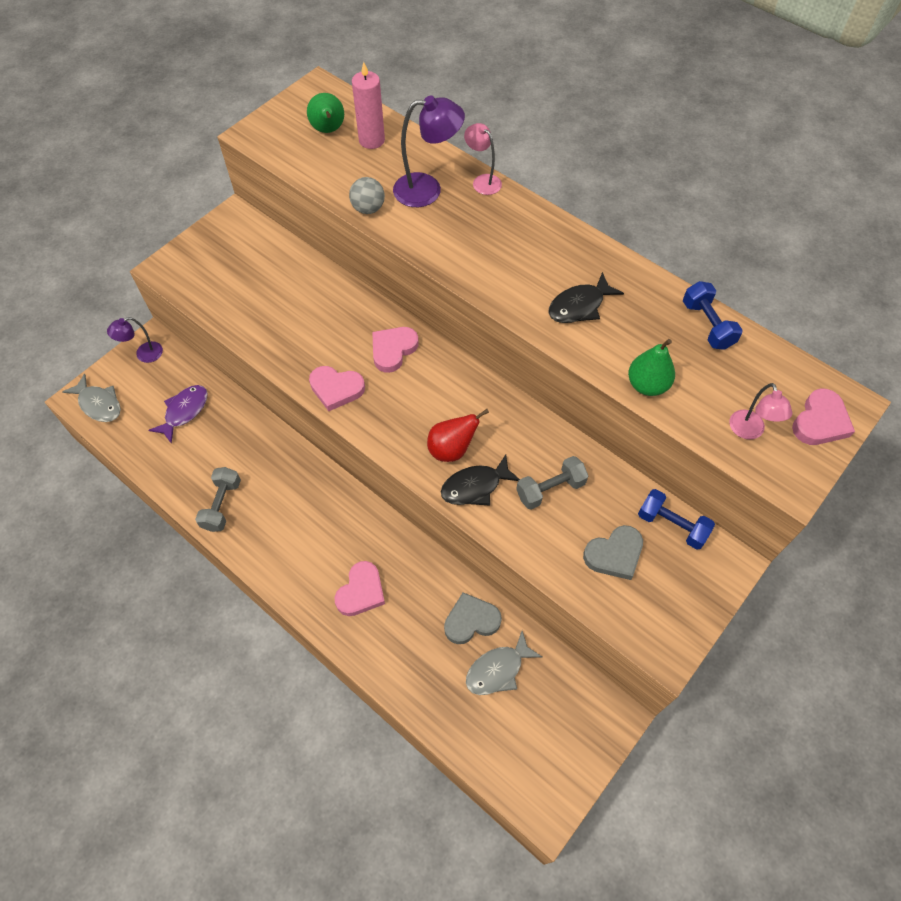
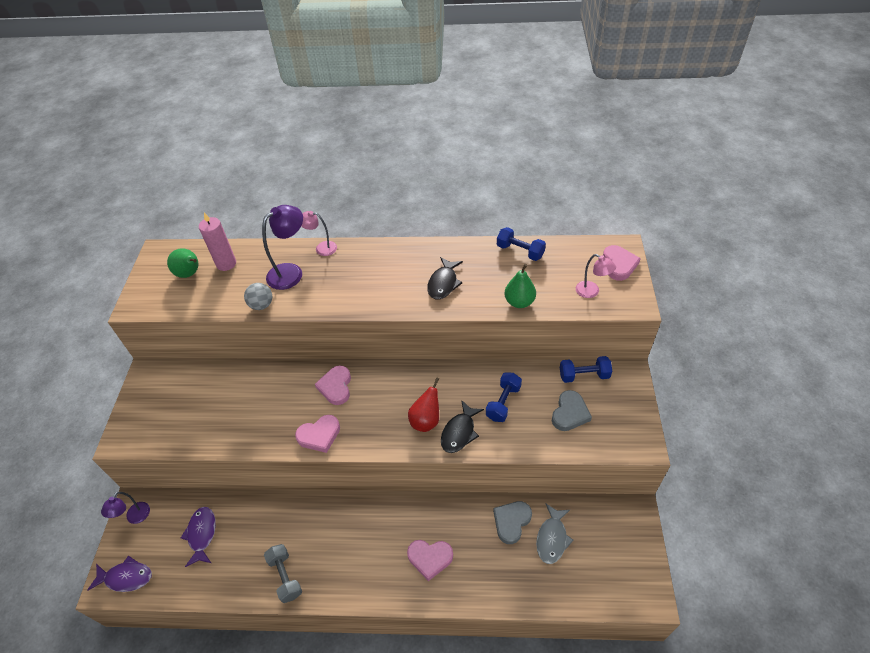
camera: 35 degrees left, 10 degrees down
grey fish [62,374,121,422] -> purple fish [87,555,152,592]
pink heart [334,561,385,616] -> pink heart turned 105 degrees clockwise [407,540,453,581]
grey dumbbell [516,456,588,509] -> blue dumbbell [486,373,522,422]

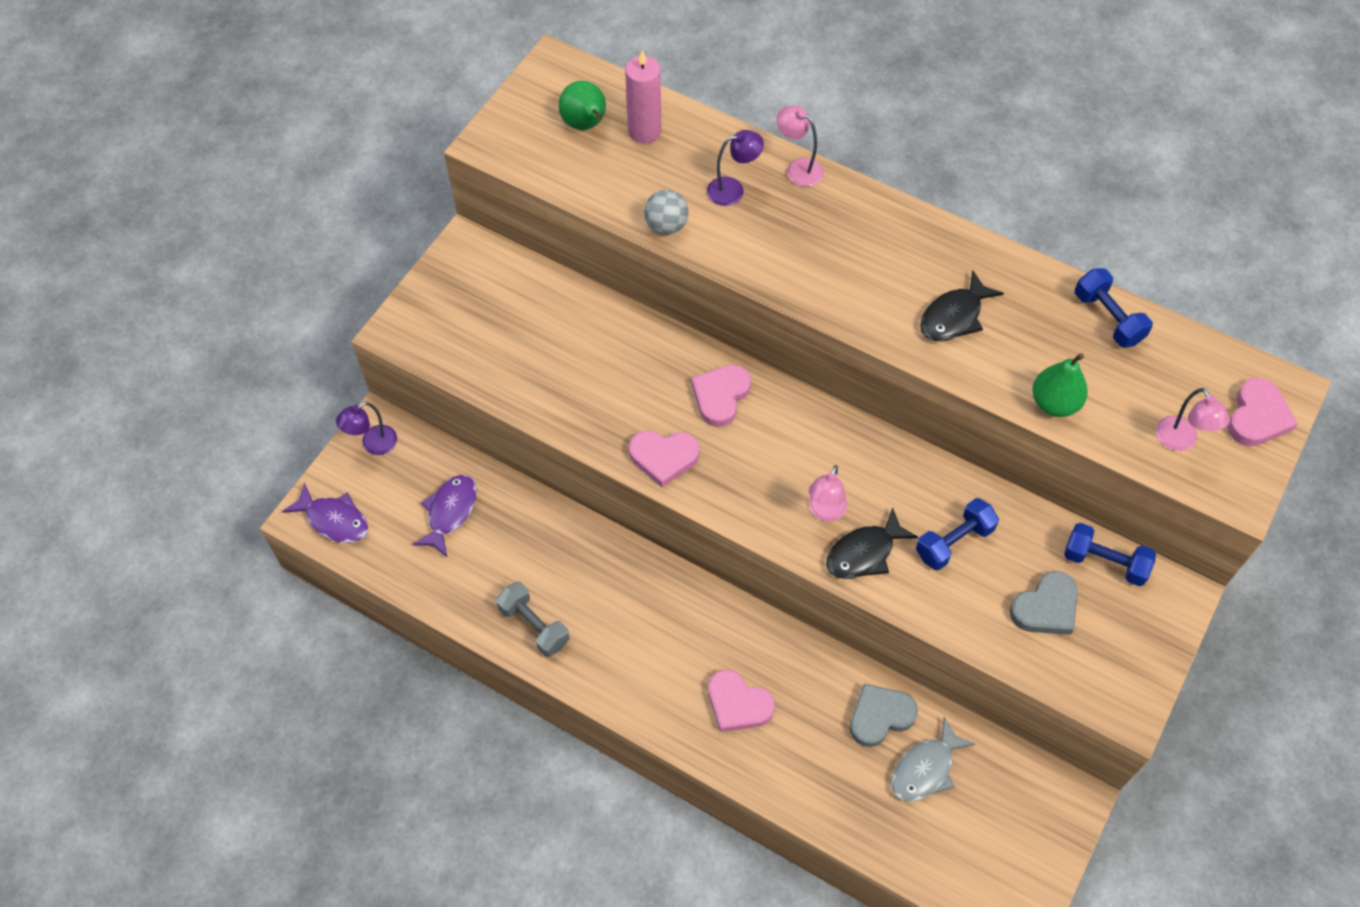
camera: 25 degrees right, 10 degrees up
purple lamp [262,205,303,290] -> purple lamp [707,130,764,206], size x0.61
grey dumbbell [264,544,302,603] -> grey dumbbell turned 45 degrees counterclockwise [496,581,570,657]
red pear [408,377,439,432] -> pink lamp [809,465,847,521]

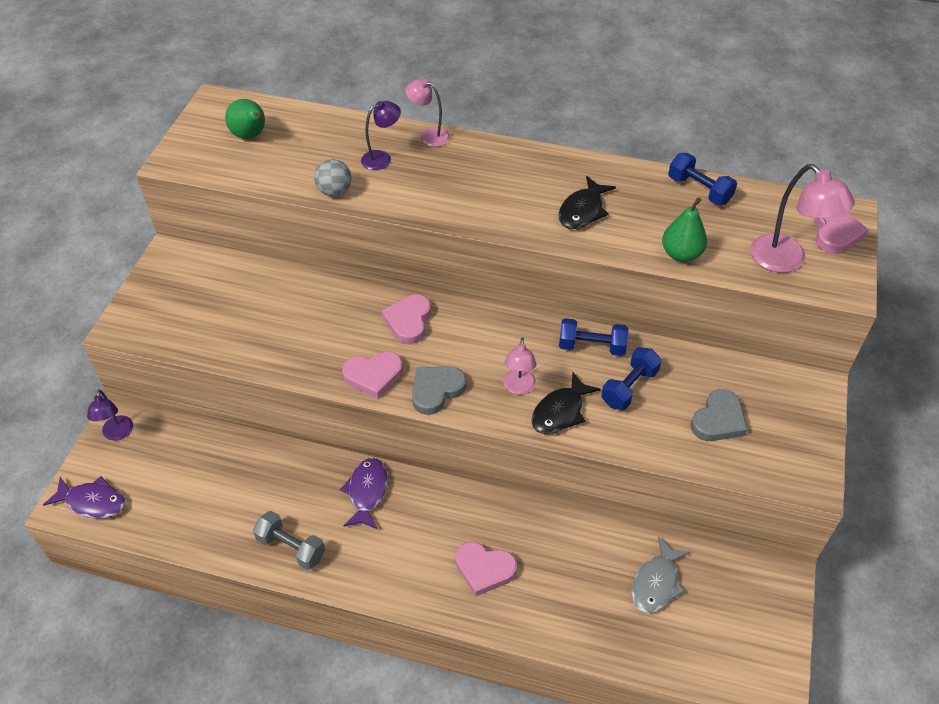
camera: 15 degrees left, 10 degrees down
purple lamp [336,402,397,455] -> purple lamp turned 45 degrees counterclockwise [87,389,133,441]
purple fish [412,475,477,557] -> purple fish moved to [340,458,388,530]
pink candle [625,50,661,144] -> none
grey heart [850,684,918,747] -> grey heart moved to [412,367,466,415]
blue dumbbell [1064,523,1156,586] -> blue dumbbell moved to [559,318,629,356]
pink lamp [1156,388,1230,451] -> pink lamp [750,164,855,273], size x1.64

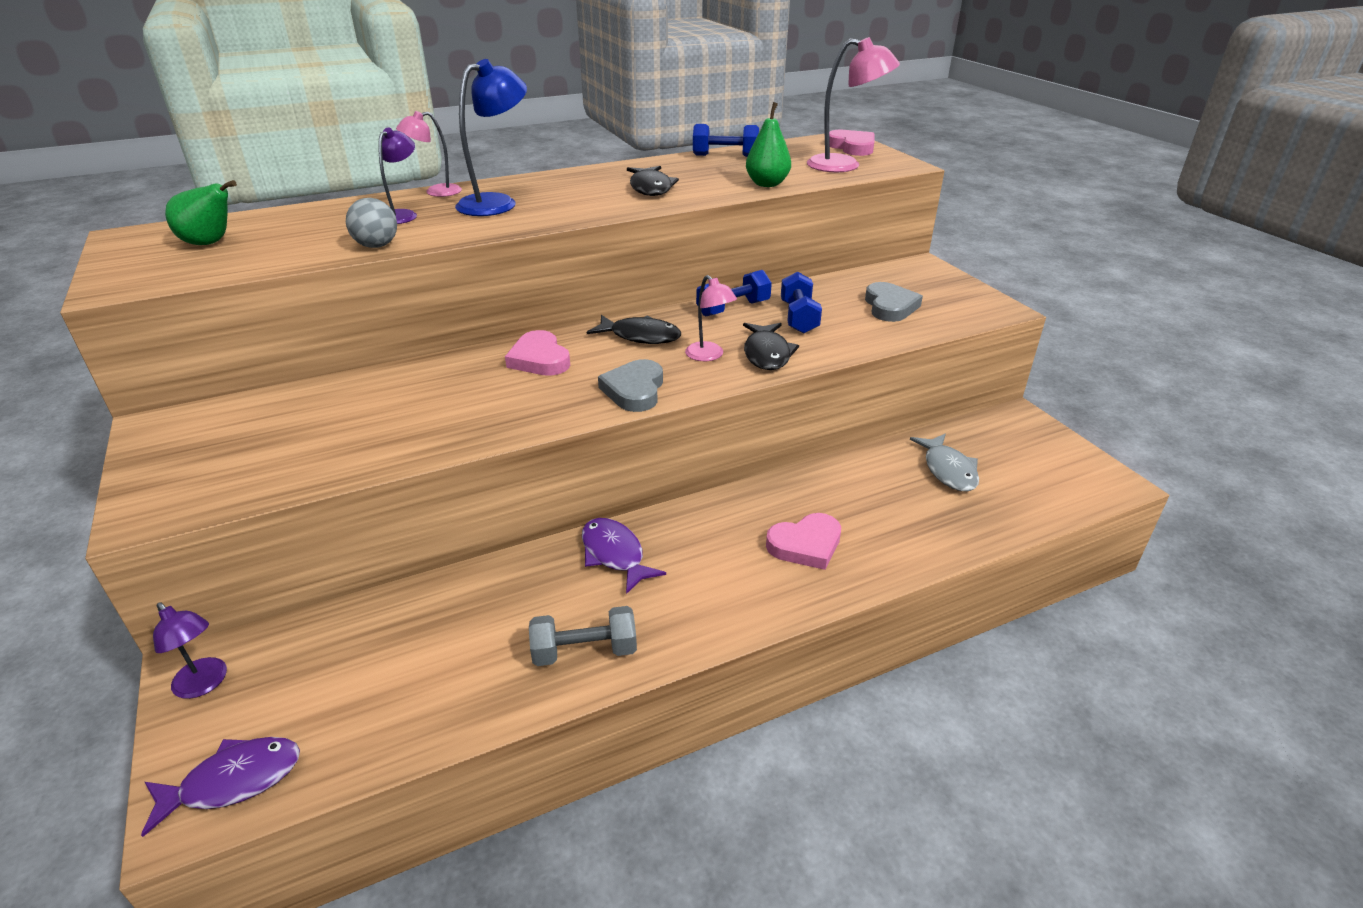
camera: 40 degrees left, 15 degrees down
pink heart [342,352,403,399] -> none
none -> blue lamp [455,59,527,216]
none -> black fish [587,315,681,344]

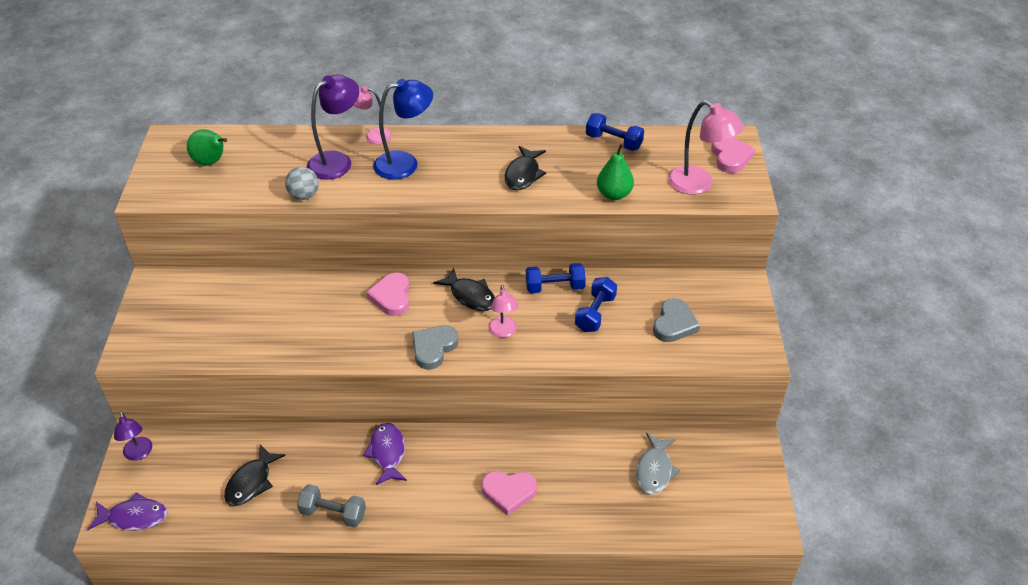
camera: 25 degrees right, 10 degrees up
purple lamp [378,127,417,224] -> purple lamp [307,74,359,180], size x1.64
black fish [743,323,799,370] -> black fish moved to [224,445,285,506]

